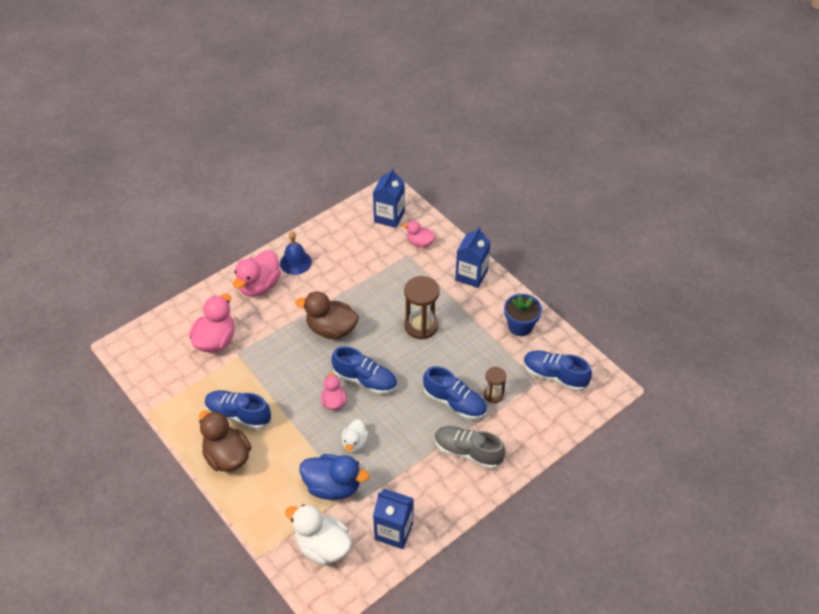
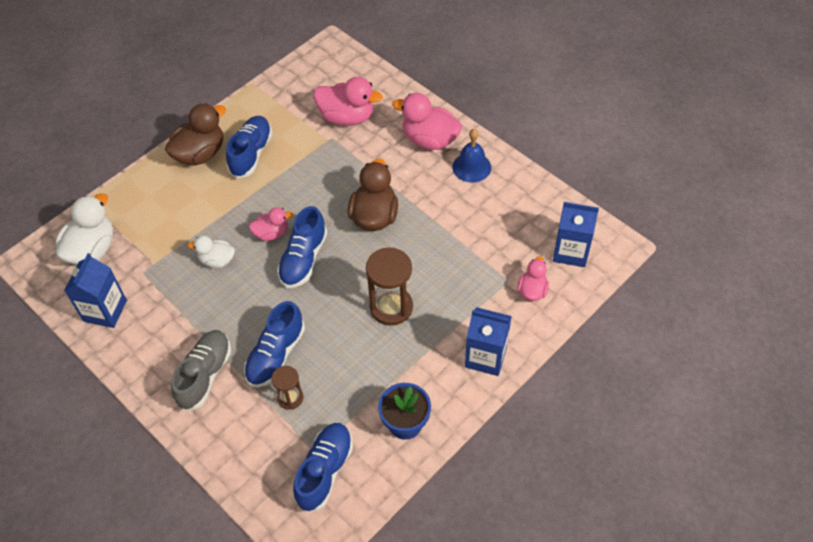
camera: 85 degrees right, 5 degrees up
blue duck [300,454,369,500] -> none

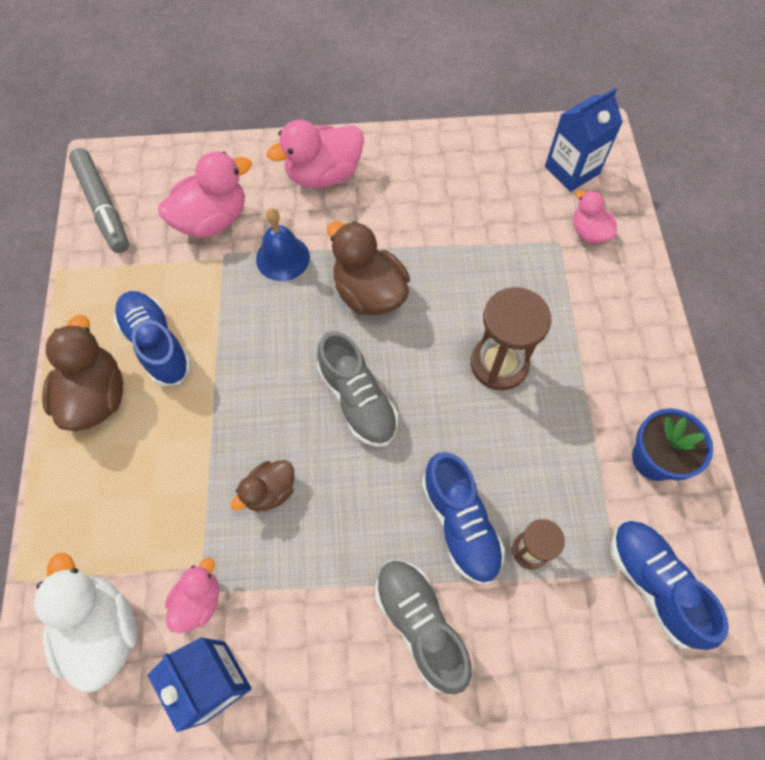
camera: 50 degrees left, 10 degrees up
white duck [188,236,235,268] -> brown duck [231,460,294,512]
pink duck [249,207,293,241] -> pink duck moved to [165,558,219,633]
blue shoe [277,206,327,288] -> grey shoe [317,331,398,447]
blue bell [452,129,491,183] -> blue bell moved to [256,208,310,281]
blue carton [465,307,512,376] -> none
none -> grey marker [69,148,129,253]

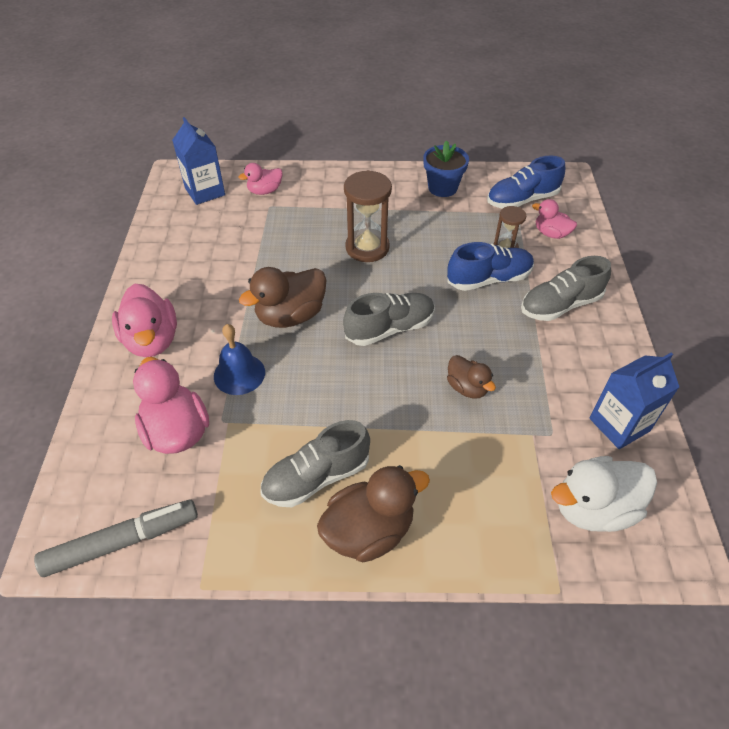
camera: 85 degrees left, 15 degrees down
brown duck [42,315,123,431] -> brown duck turned 150 degrees clockwise [317,465,430,562]
blue shoe [114,291,191,386] -> grey shoe [261,420,370,507]
pink duck [165,558,219,633] -> pink duck moved to [532,199,577,239]

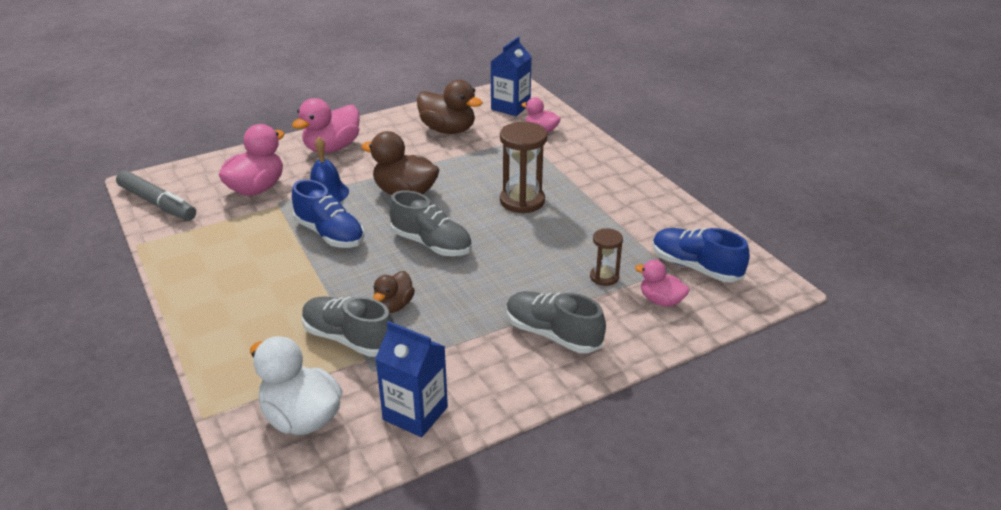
camera: 60 degrees right, 15 degrees down
grey shoe [261,420,370,507] -> grey shoe moved to [302,296,394,357]
brown duck [317,465,430,562] -> brown duck moved to [417,80,483,134]
blue flower pot [423,140,469,197] -> none
blue shoe [447,242,534,291] -> blue shoe moved to [292,179,365,248]
pink duck [532,199,577,239] -> pink duck turned 60 degrees counterclockwise [635,260,690,307]

